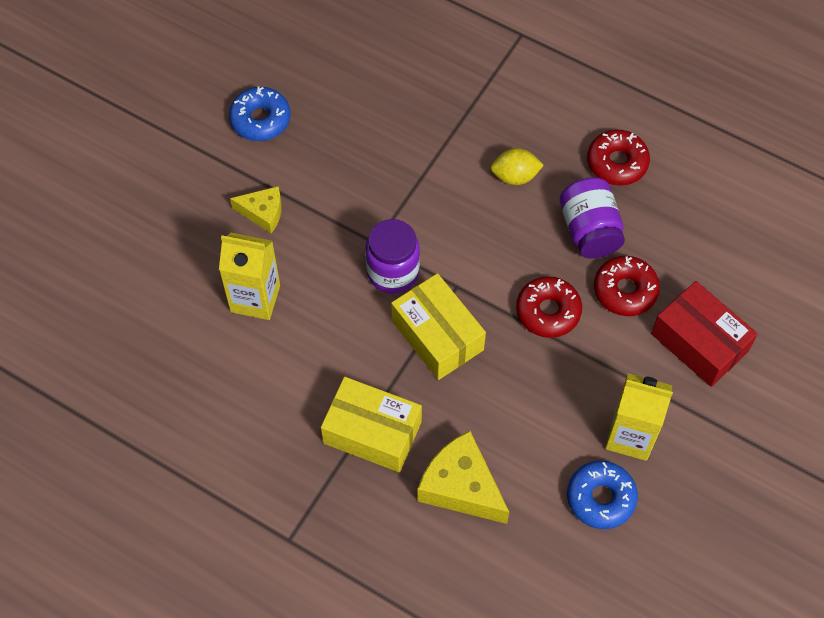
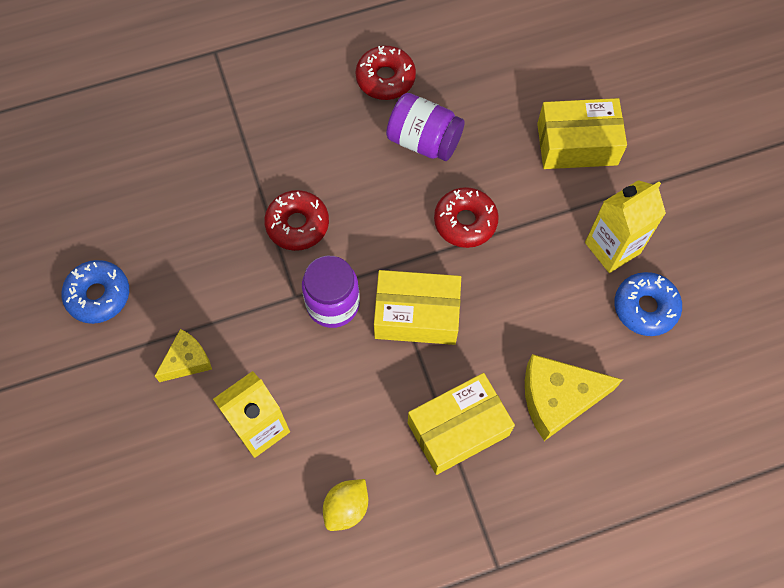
camera: 50 degrees left, 5 degrees up
yellow lemon [491,148,544,185] -> yellow lemon moved to [323,479,368,531]
red donut [594,256,660,316] -> red donut moved to [264,190,329,251]
red box [651,281,758,387] -> yellow box [537,98,627,169]

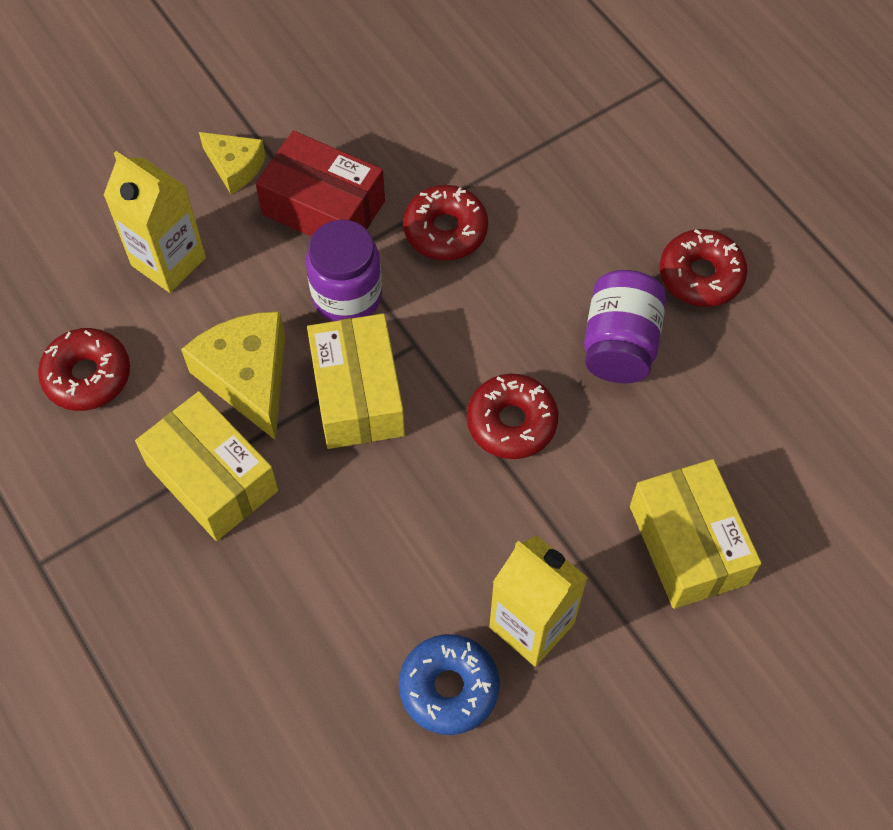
camera: 75 degrees right, 5 degrees down
blue donut [62,260,129,324] -> none
yellow lemon [323,479,368,531] -> red donut [38,328,130,411]
yellow cheese [525,354,623,441] -> yellow cheese moved to [181,311,285,440]
none -> red box [255,131,385,237]

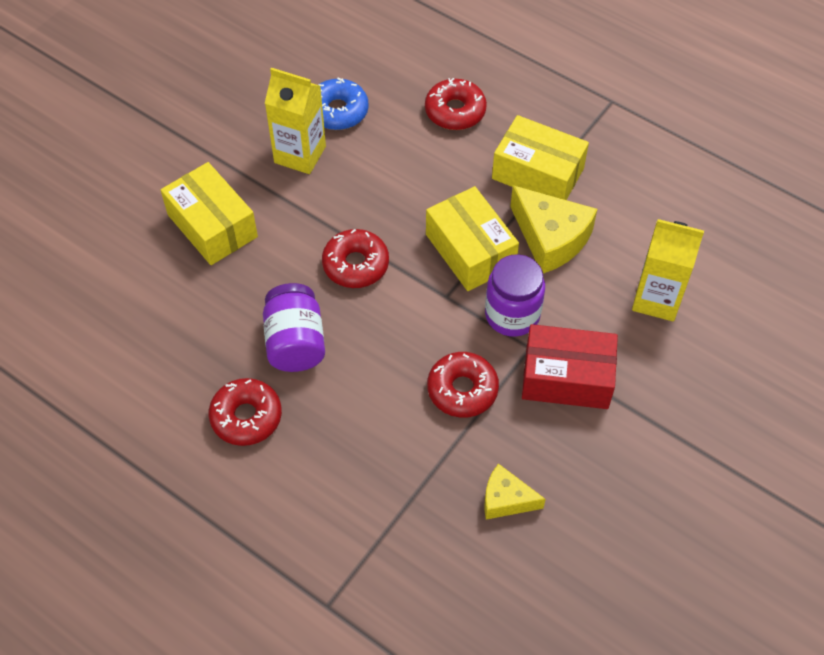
camera: 160 degrees right, 5 degrees down
red donut [38,328,130,411] -> red donut moved to [425,78,487,130]
yellow cheese [199,132,266,194] -> yellow cheese moved to [484,464,546,520]

